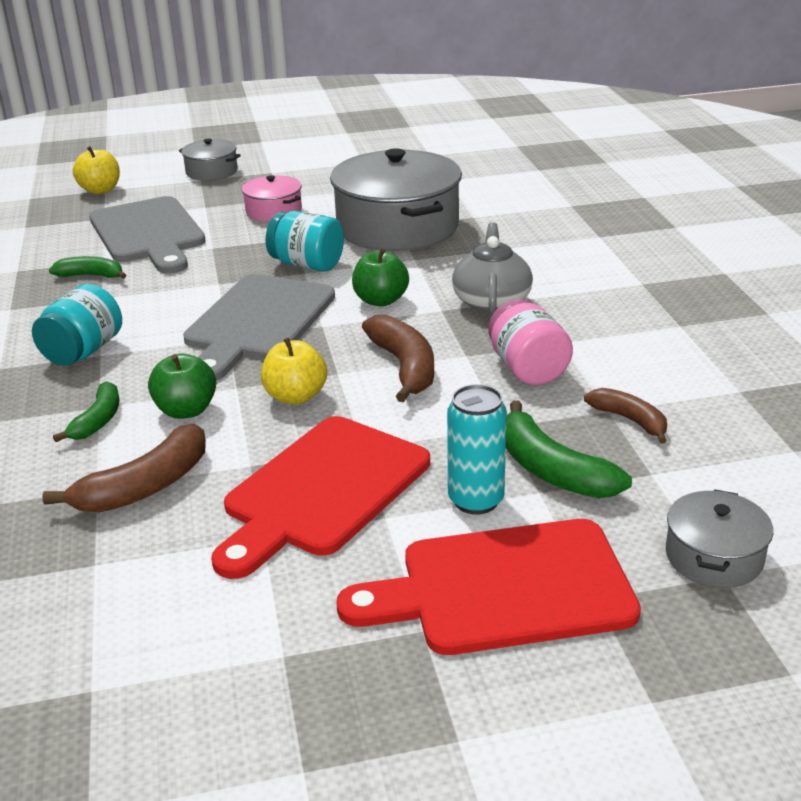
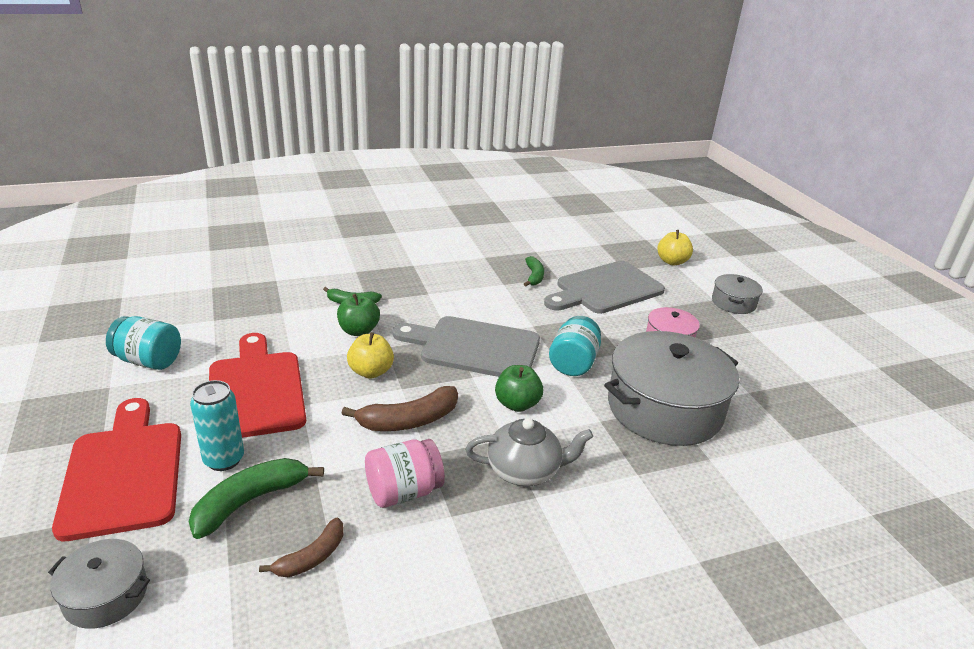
camera: 80 degrees right, 0 degrees up
turquoise jar [32,284,122,366] -> turquoise jar moved to [106,316,181,370]
brown banana [42,423,206,513] -> none
red cutting board [211,416,430,579] -> red cutting board turned 45 degrees clockwise [209,333,306,438]

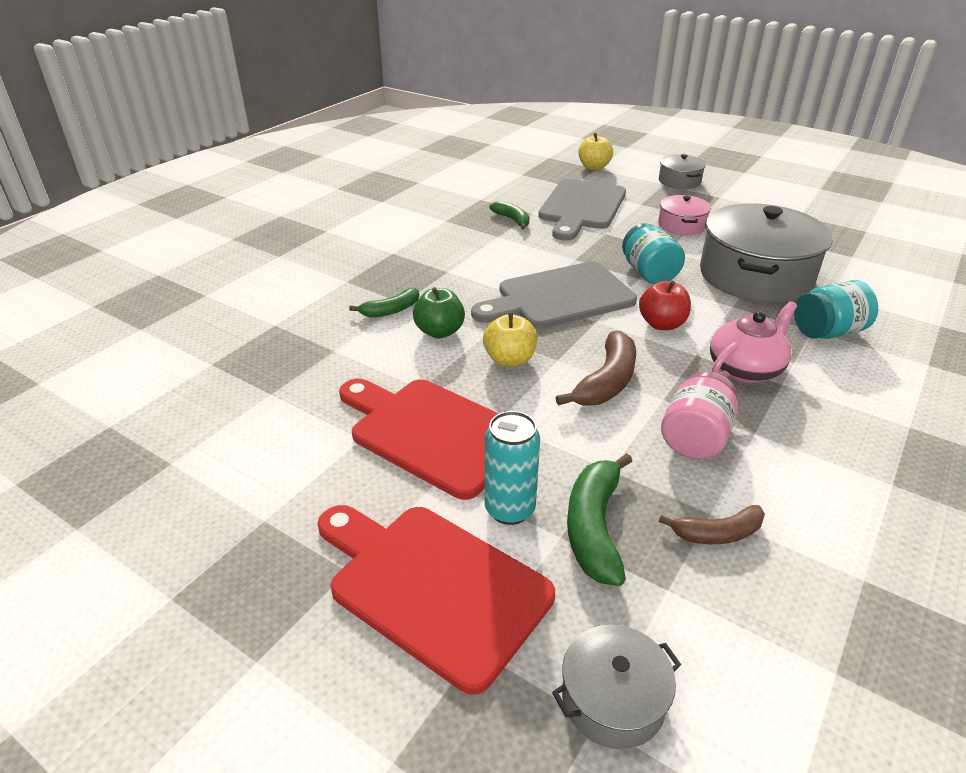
camera: 35 degrees left, 5 degrees up
turquoise jar [106,316,181,370] -> turquoise jar moved to [794,280,878,339]
brown banana [259,518,344,577] -> brown banana turned 75 degrees clockwise [659,505,765,544]
grey teapot [465,418,593,486] -> pink teapot [710,301,797,383]
green apple [495,365,543,412] -> red apple [639,281,691,330]

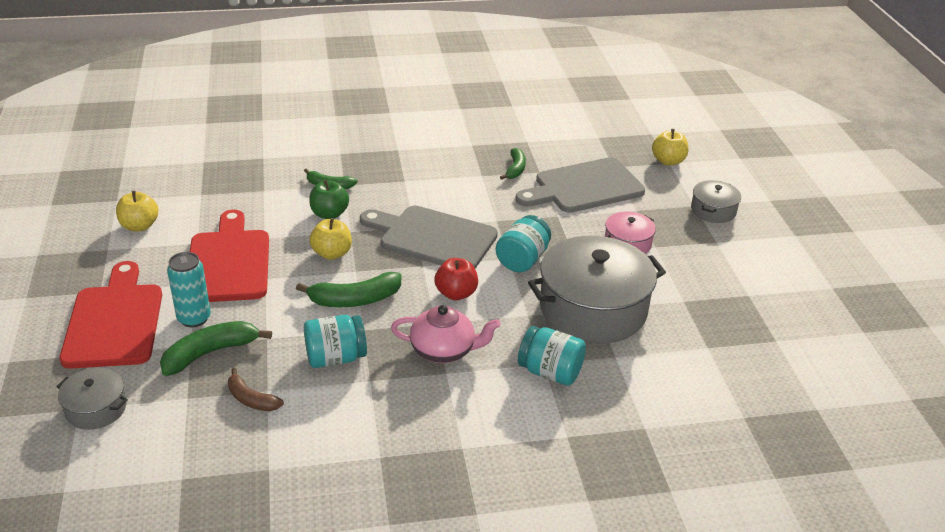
camera: 45 degrees right, 0 degrees up
brown banana [556,331,636,406] -> green banana [296,272,401,307]
pink jar [661,371,738,459] -> turquoise jar [304,315,367,368]
none -> yellow apple [116,191,159,231]

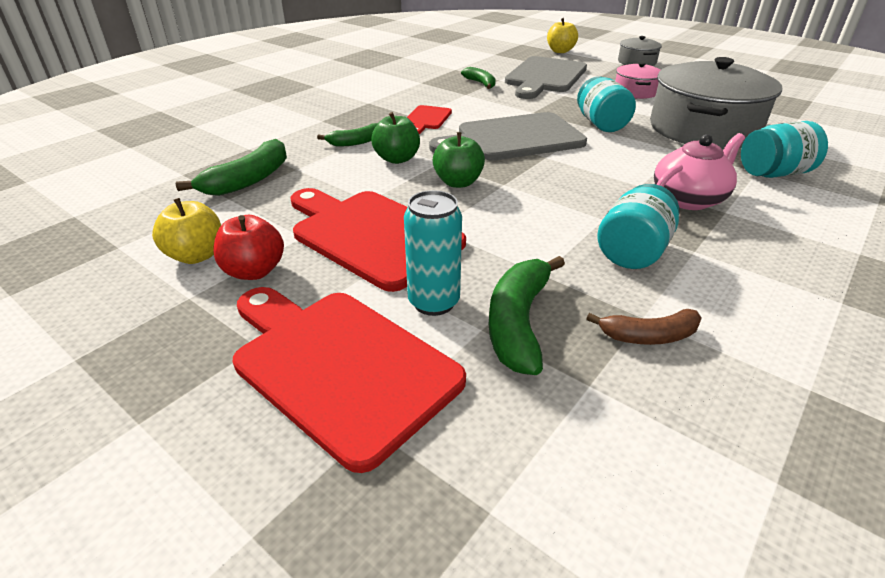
camera: 40 degrees left, 0 degrees up
grey pot [56,368,128,430] -> none
green banana [296,272,401,307] -> green banana moved to [176,139,287,196]
yellow apple [310,218,352,260] -> green apple [433,132,485,188]
red apple [434,258,478,300] -> red apple moved to [213,215,284,280]
none -> red cutting board [407,105,452,134]

